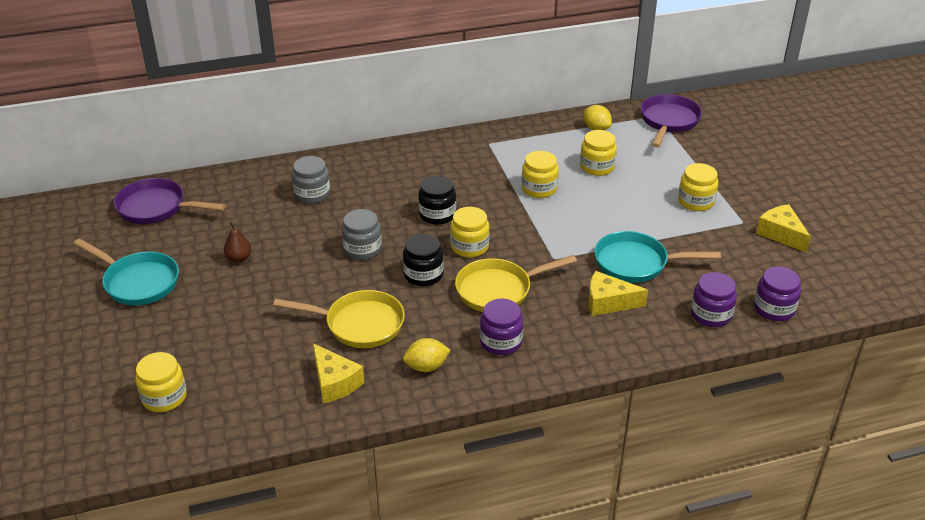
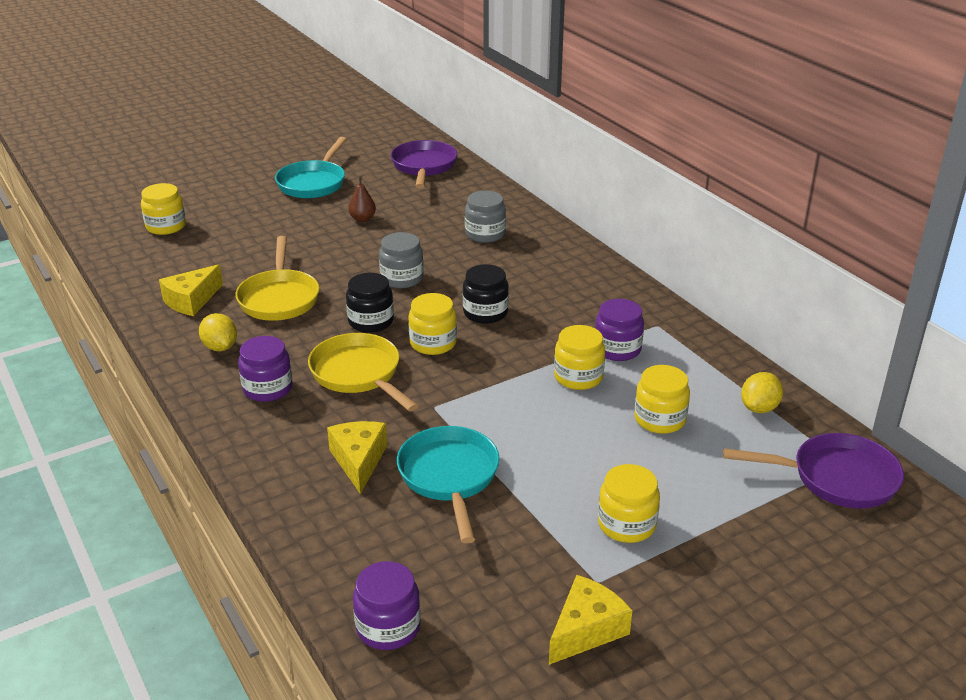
camera: 75 degrees right, 5 degrees down
purple jar [691,272,737,327] -> purple jar moved to [595,299,644,361]

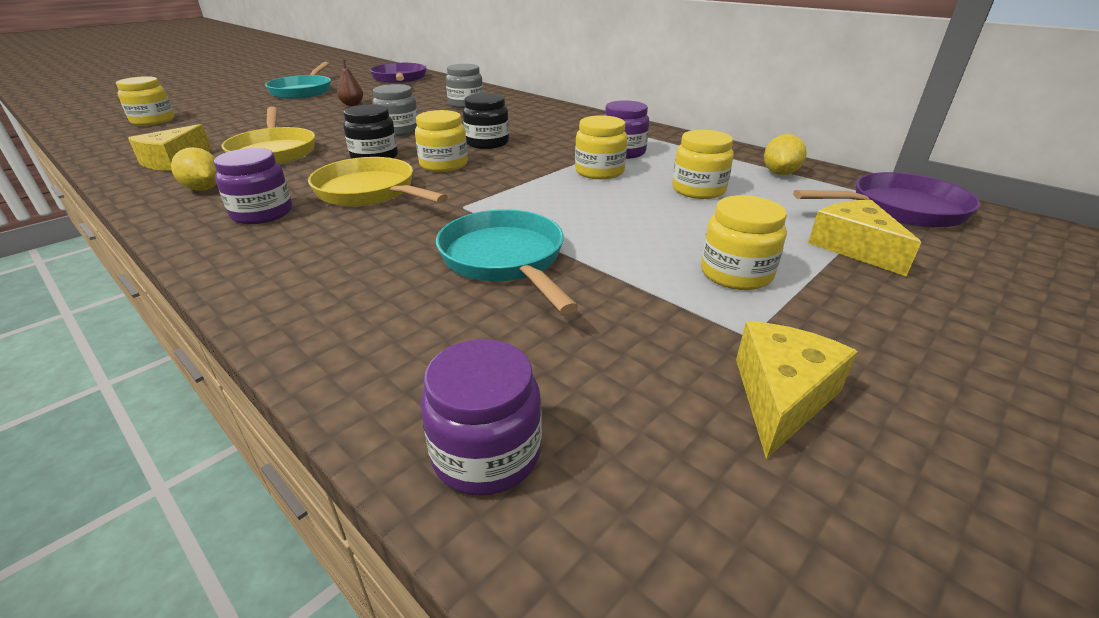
camera: 15 degrees left, 0 degrees up
yellow cheese [327,421,387,494] -> yellow cheese moved to [808,200,921,276]

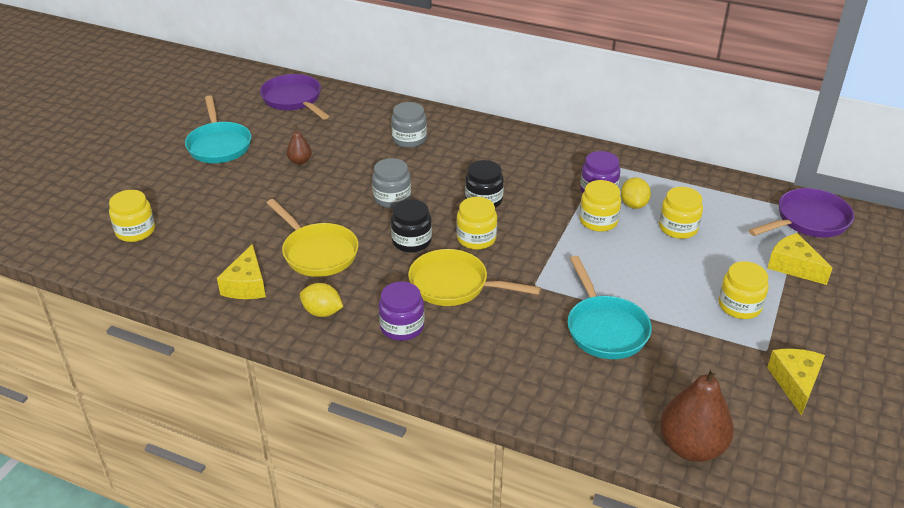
camera: 20 degrees left, 5 degrees up
purple jar [420,339,542,496] -> brown pear [660,366,734,462]
turquoise pan [436,209,578,314] -> turquoise pan turned 150 degrees counterclockwise [567,256,652,359]
yellow lemon [764,134,807,175] -> yellow lemon moved to [621,177,651,209]

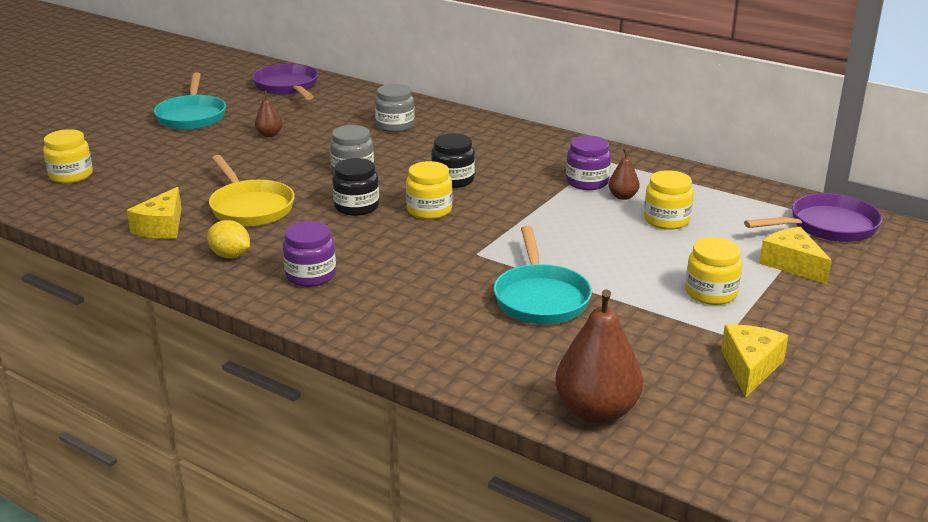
camera: 10 degrees right, 10 degrees down
yellow pan [408,249,541,306] -> none
yellow jar [579,180,621,232] -> none
yellow lemon [621,177,651,209] -> brown pear [608,149,640,200]

